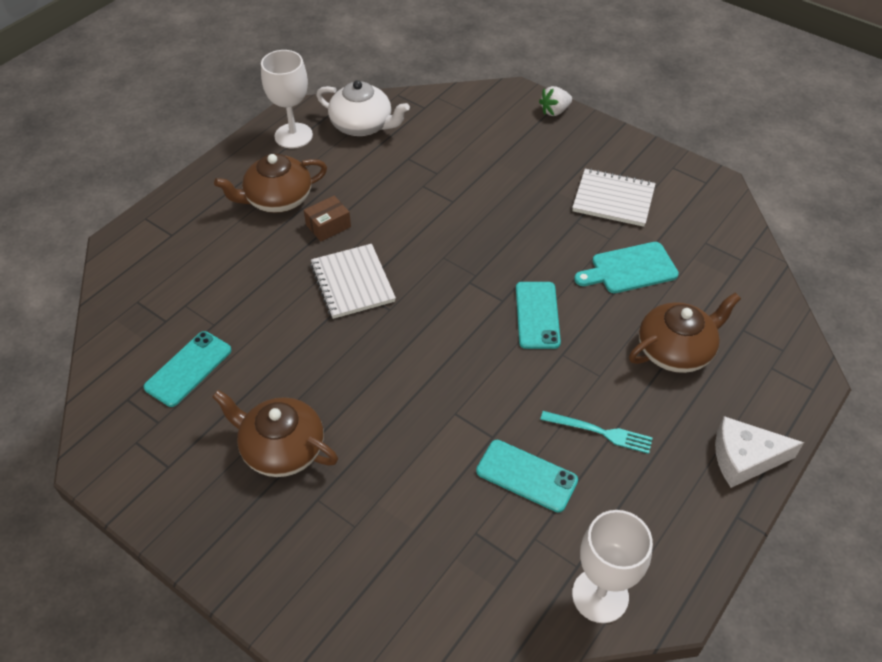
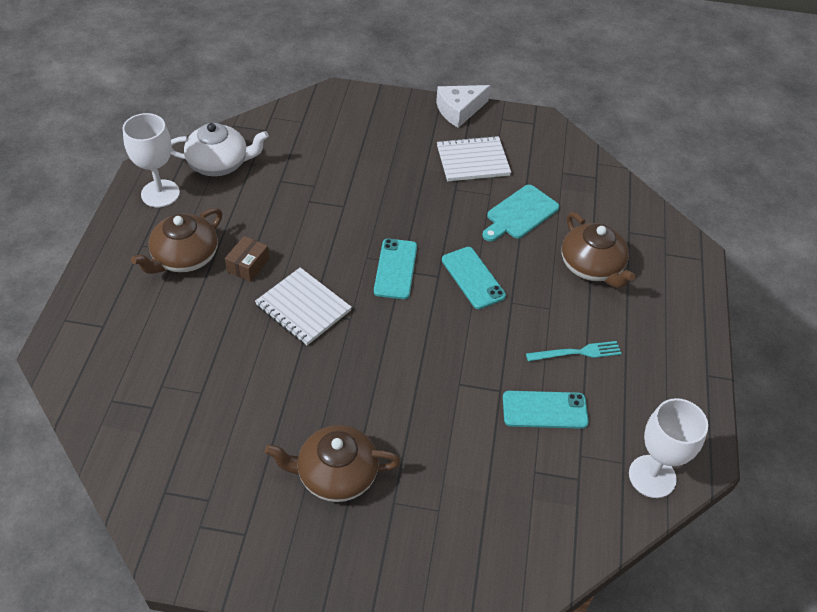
camera: 30 degrees left, 0 degrees up
turquoise phone [144,331,231,407] -> turquoise phone moved to [374,239,417,299]
white strawberry [539,86,572,116] -> none
brown teapot [629,293,741,373] -> brown teapot turned 120 degrees clockwise [562,212,636,288]
white cheese [715,416,804,488] -> white cheese moved to [436,85,490,128]

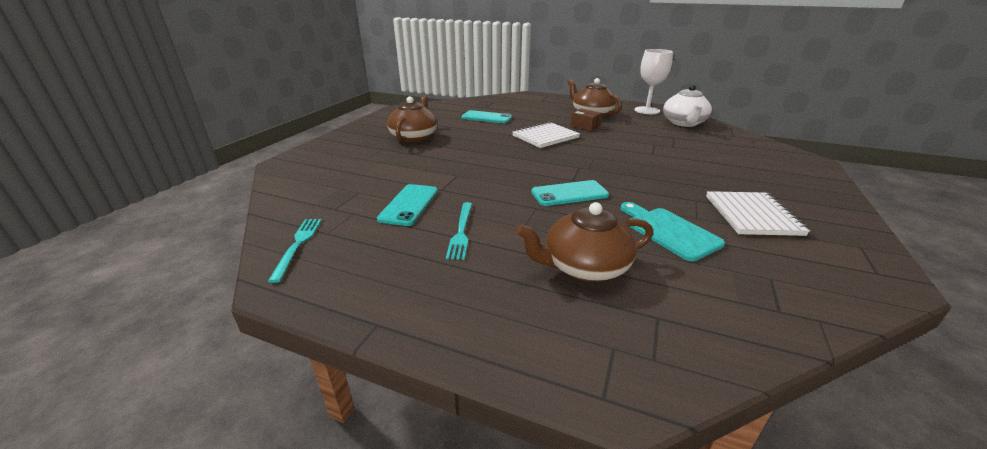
camera: 105 degrees right, 20 degrees down
turquoise phone [374,239,417,299] -> turquoise phone moved to [461,110,512,123]
white cheese [436,85,490,128] -> none
white goblet [629,398,708,498] -> turquoise fork [268,219,322,283]

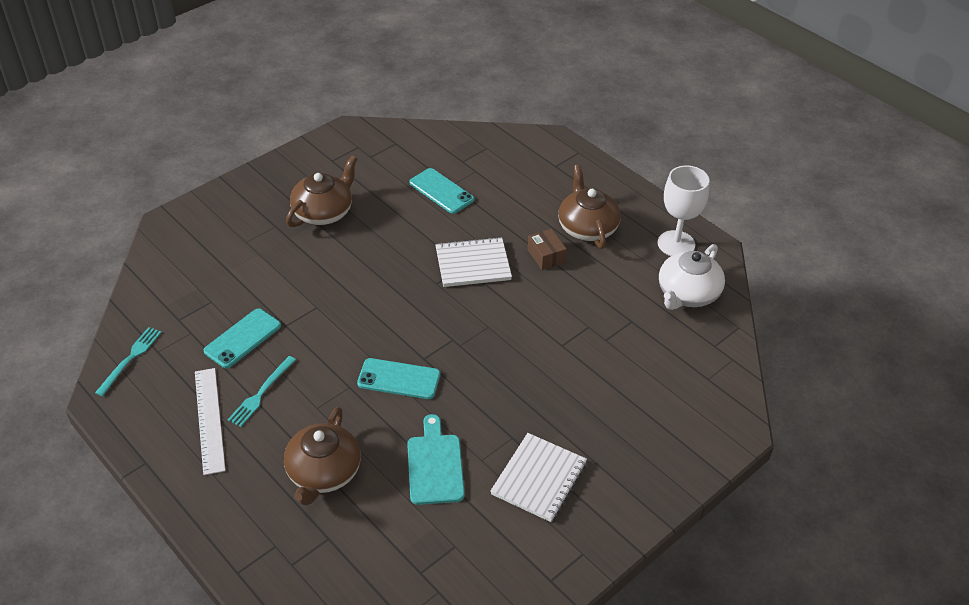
camera: 25 degrees right, 15 degrees up
brown teapot [516,202,653,282] -> brown teapot turned 90 degrees counterclockwise [284,407,361,506]
none -> white ruler [195,368,226,475]

